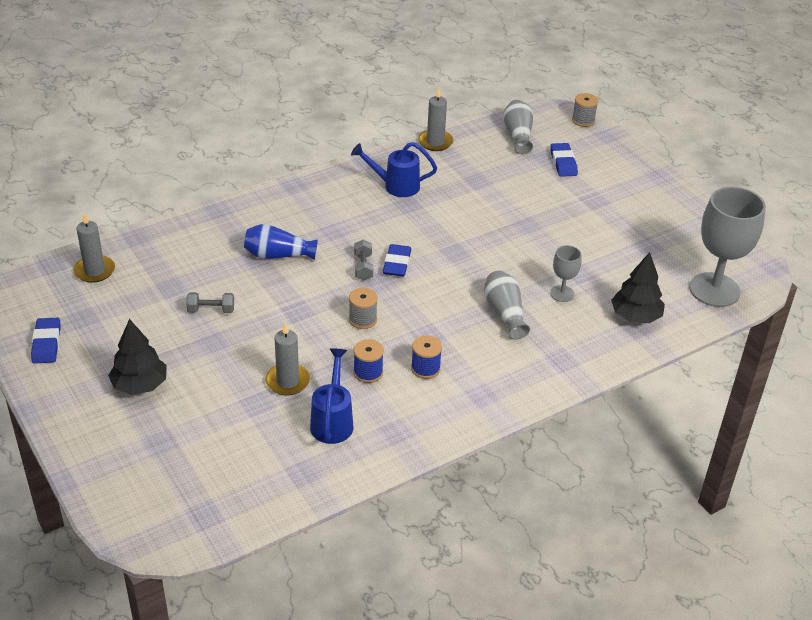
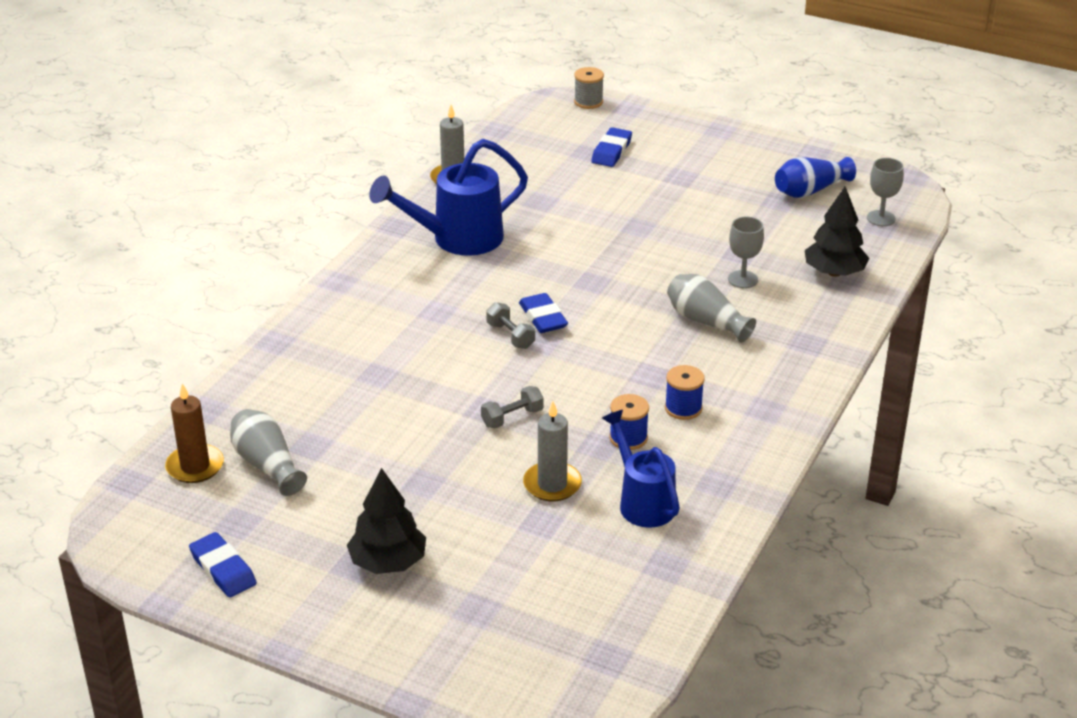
camera: 30 degrees left, 5 degrees down
grey candle [73,212,115,283] -> brown candle [165,383,224,483]
grey dumbbell [186,292,234,313] -> grey dumbbell moved to [481,386,544,428]
blue vase [244,224,318,260] -> blue vase moved to [775,157,856,198]
grey spool [349,288,378,329] -> none
blue watering can [351,142,437,197] -> blue watering can [369,139,528,256], size x1.50
grey vase [503,100,533,154] -> grey vase moved to [230,409,307,496]
blue eraser [550,143,578,177] -> blue eraser turned 60 degrees clockwise [591,127,632,167]
grey goblet [689,187,766,307] -> grey goblet [867,158,904,226], size x0.48

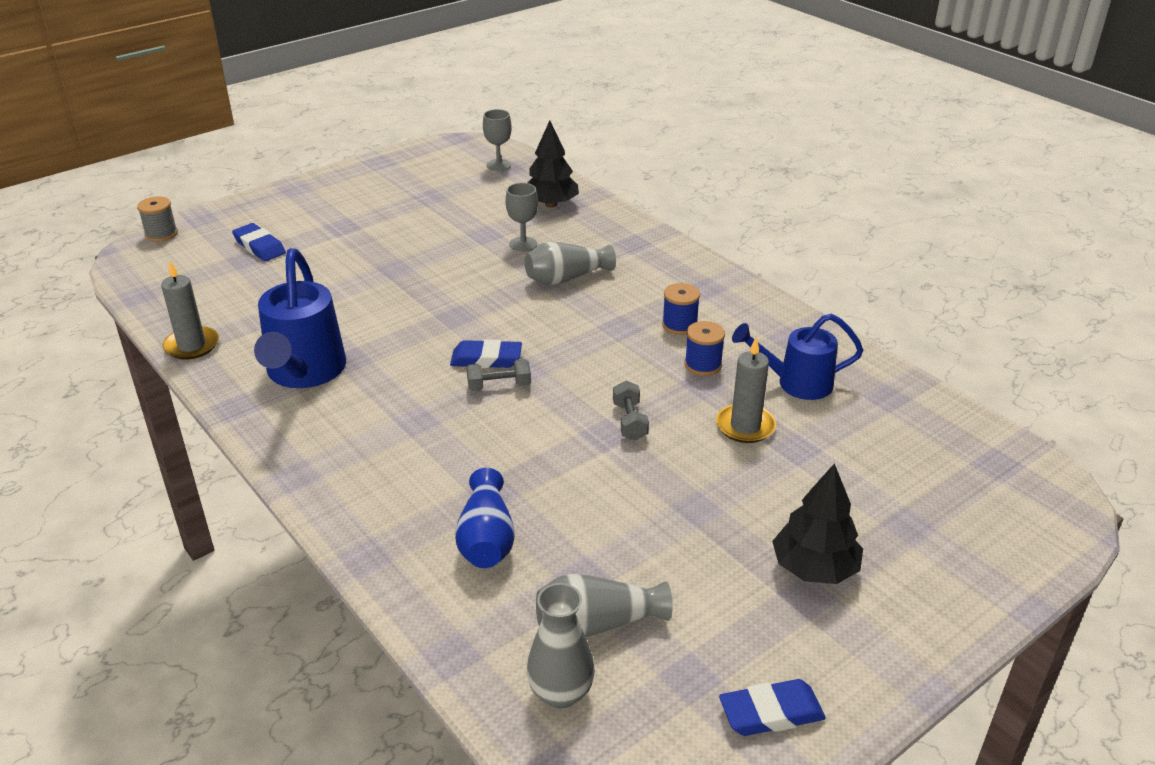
camera: 65 degrees left, 0 degrees up
brown candle [165,383,224,483] -> grey vase [527,583,595,709]
blue vase [775,157,856,198] -> blue vase moved to [455,468,515,568]

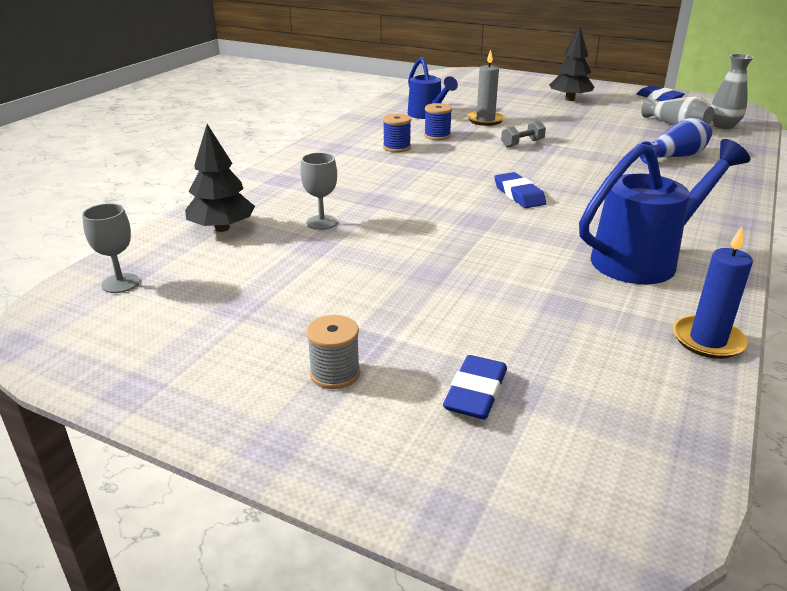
camera: 115 degrees left, 5 degrees down
grey spool [137,196,178,242] -> grey spool moved to [306,315,360,389]
grey candle [161,261,219,360] -> blue candle [673,227,753,359]
grey dumbbell [466,359,531,391] -> none
grey vase [525,242,616,285] -> none

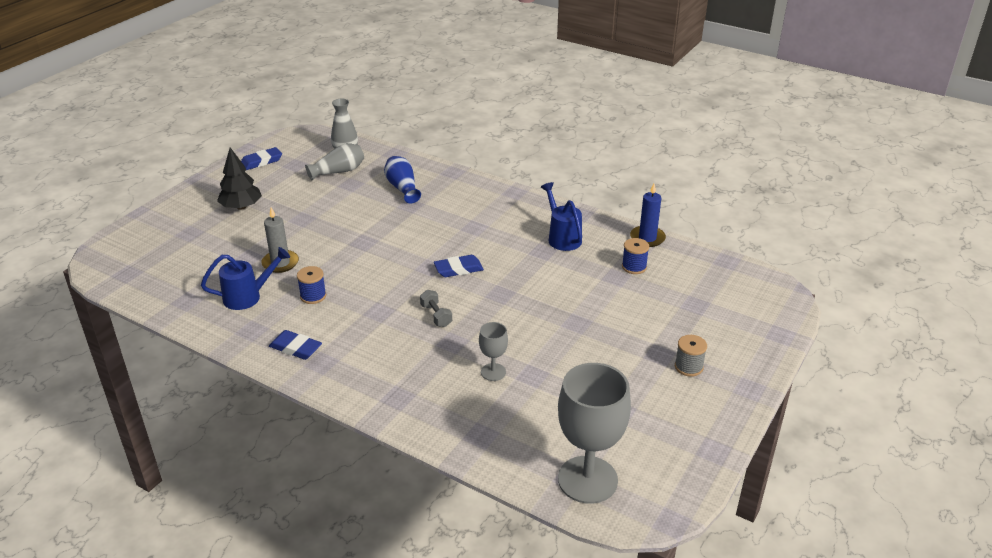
camera: 85 degrees left, 5 degrees up
grey goblet [82,203,140,293] -> grey goblet [558,363,631,504], size x2.10
black tree [185,124,255,232] -> none
blue spool [383,113,411,152] -> blue spool moved to [622,238,649,274]
blue eraser [443,355,507,419] -> blue eraser moved to [269,330,322,360]
grey dumbbell [501,120,546,148] -> grey dumbbell moved to [420,290,452,327]
blue watering can [579,139,750,284] -> blue watering can [541,182,582,251], size x0.67

